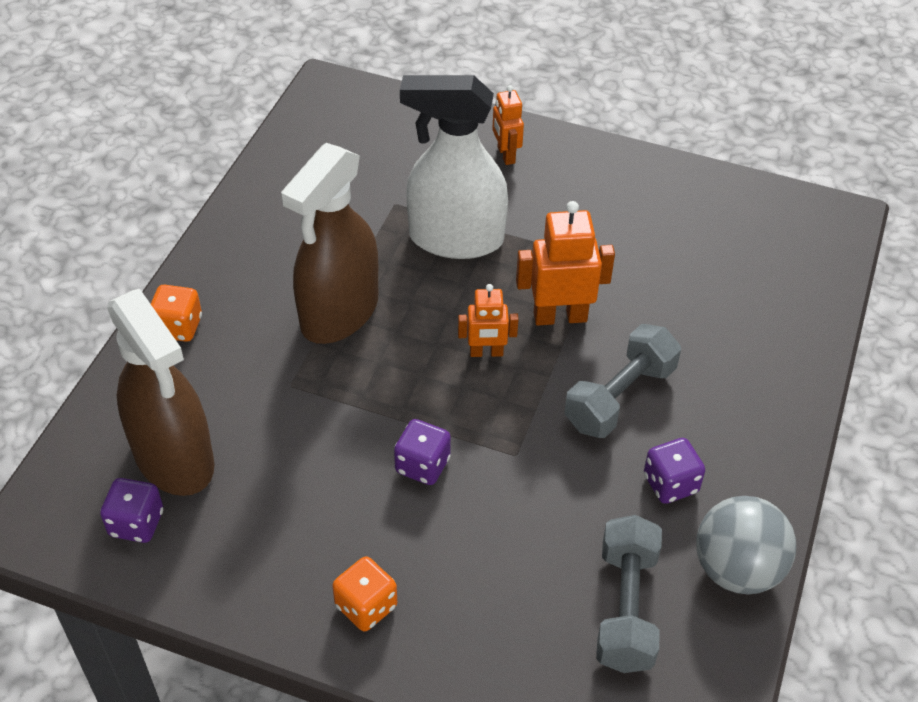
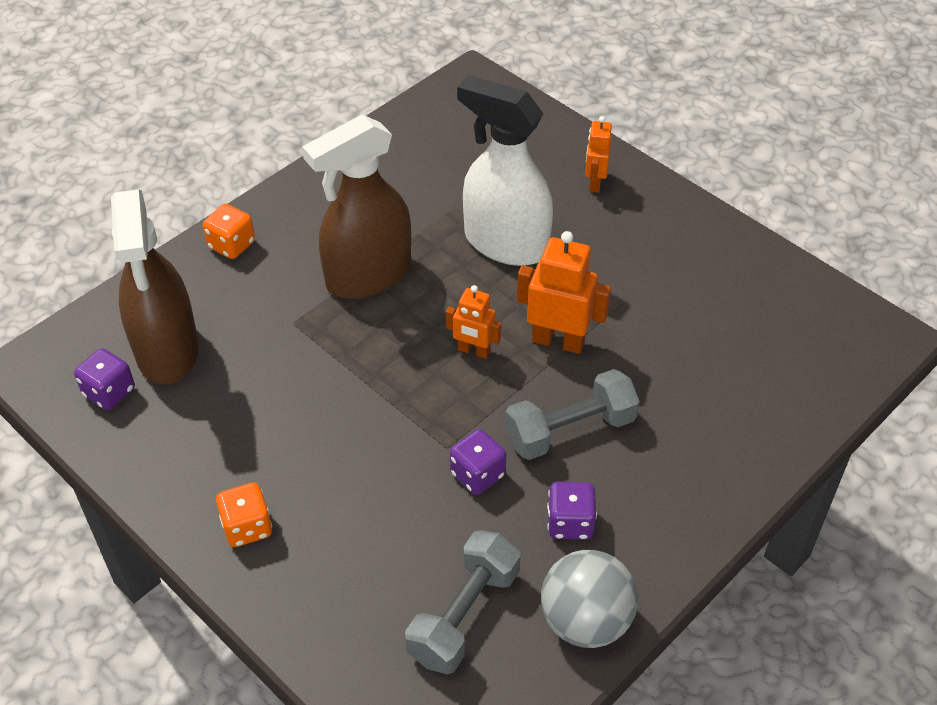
camera: 25 degrees right, 0 degrees up
purple dice [394,419,451,485] -> purple dice moved to [450,429,506,495]

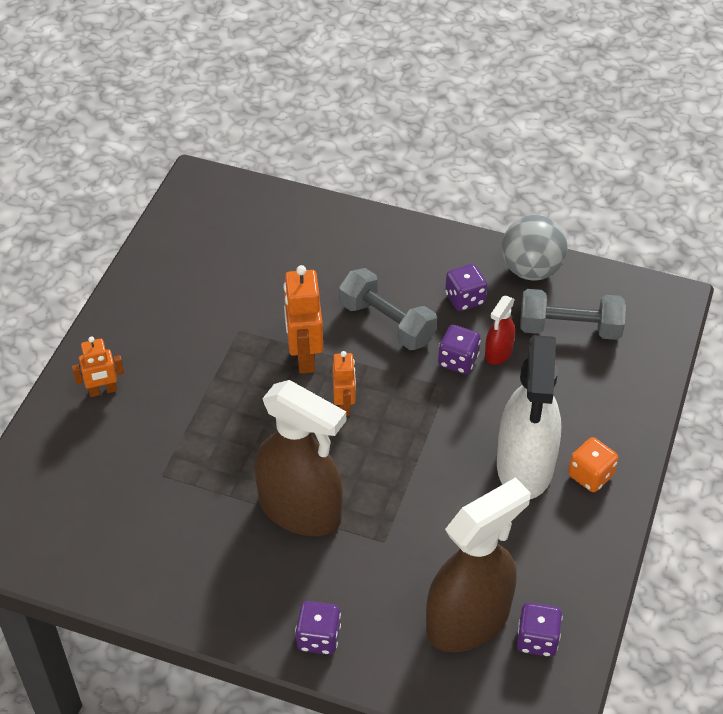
camera: 115 degrees left, 0 degrees up
orange dice [203,204,255,259] -> purple dice [295,601,341,655]
white spray bottle [457,75,553,266] -> white spray bottle moved to [497,335,561,499]
none -> red spray bottle [485,296,515,365]

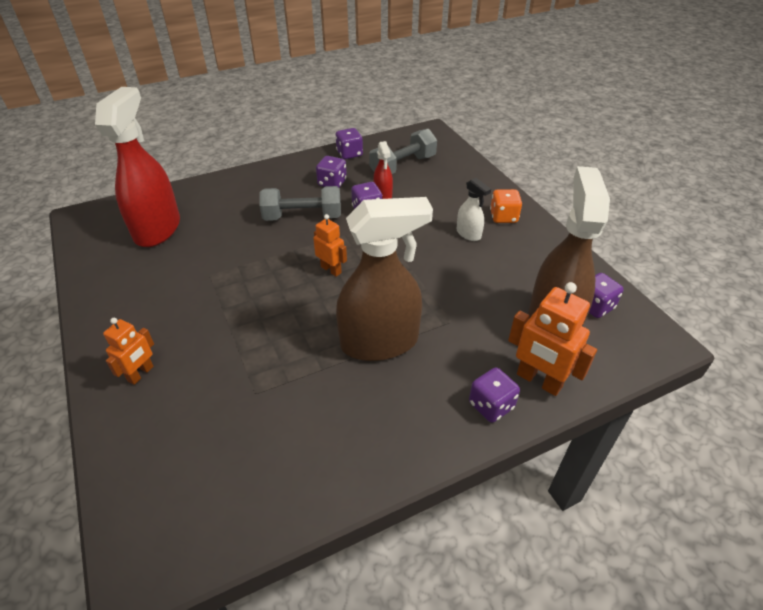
camera: 45 degrees left, 5 degrees down
orange robot [283,265,323,373] -> orange robot moved to [508,282,597,396]
white spray bottle [497,335,561,499] -> white spray bottle [457,178,491,241], size x0.45
grey ball [502,215,568,280] -> purple dice [335,128,363,159]
none -> red spray bottle [95,87,180,247]

